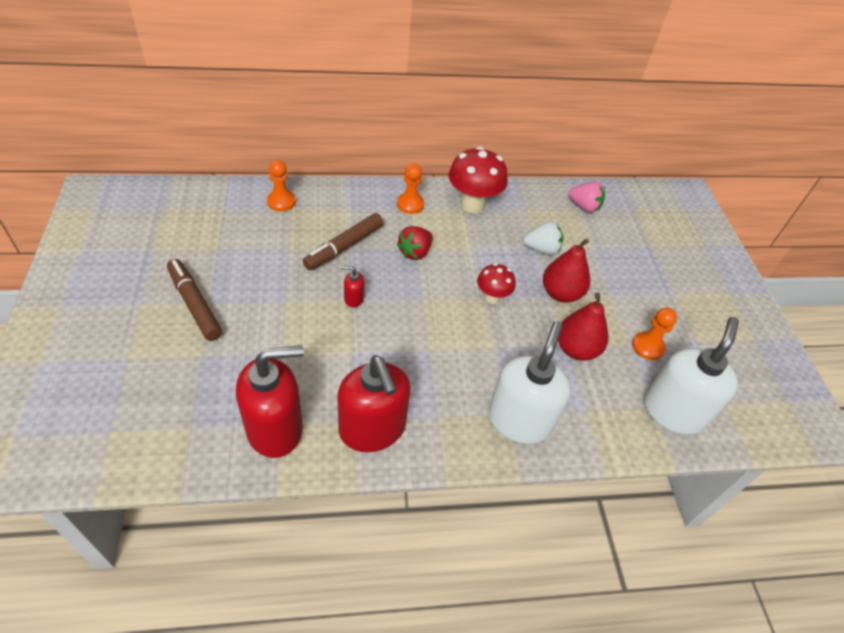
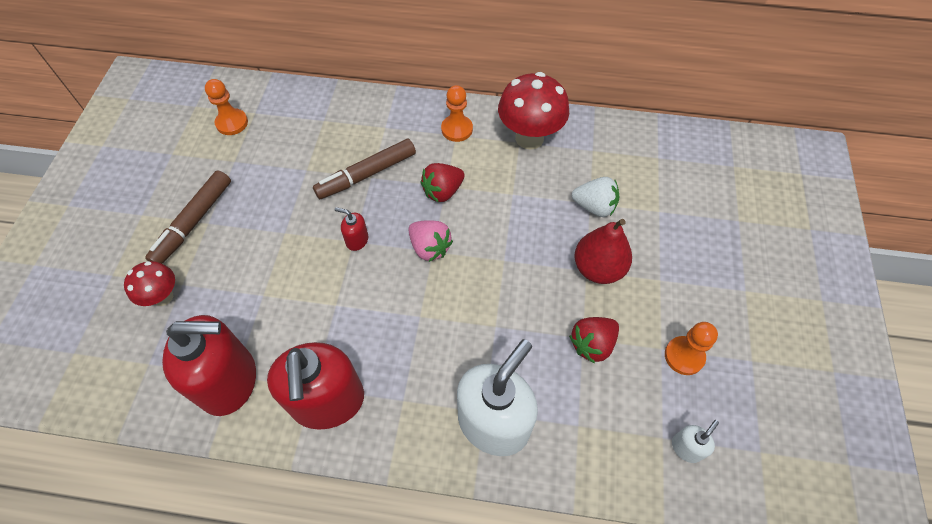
camera: 20 degrees right, 10 degrees up
brown marker [167,259,222,341] -> brown marker turned 135 degrees counterclockwise [145,170,231,264]
orange pawn [267,160,296,211] -> orange pawn moved to [205,79,248,135]
red mushroom [477,263,515,304] -> red mushroom moved to [124,261,175,306]
red pear [558,292,609,361] -> red strawberry [569,317,619,364]
pink strawberry [568,181,605,213] -> pink strawberry moved to [408,220,453,262]
white soap dispenser [644,317,739,435] -> white soap dispenser [672,420,719,463], size x0.42

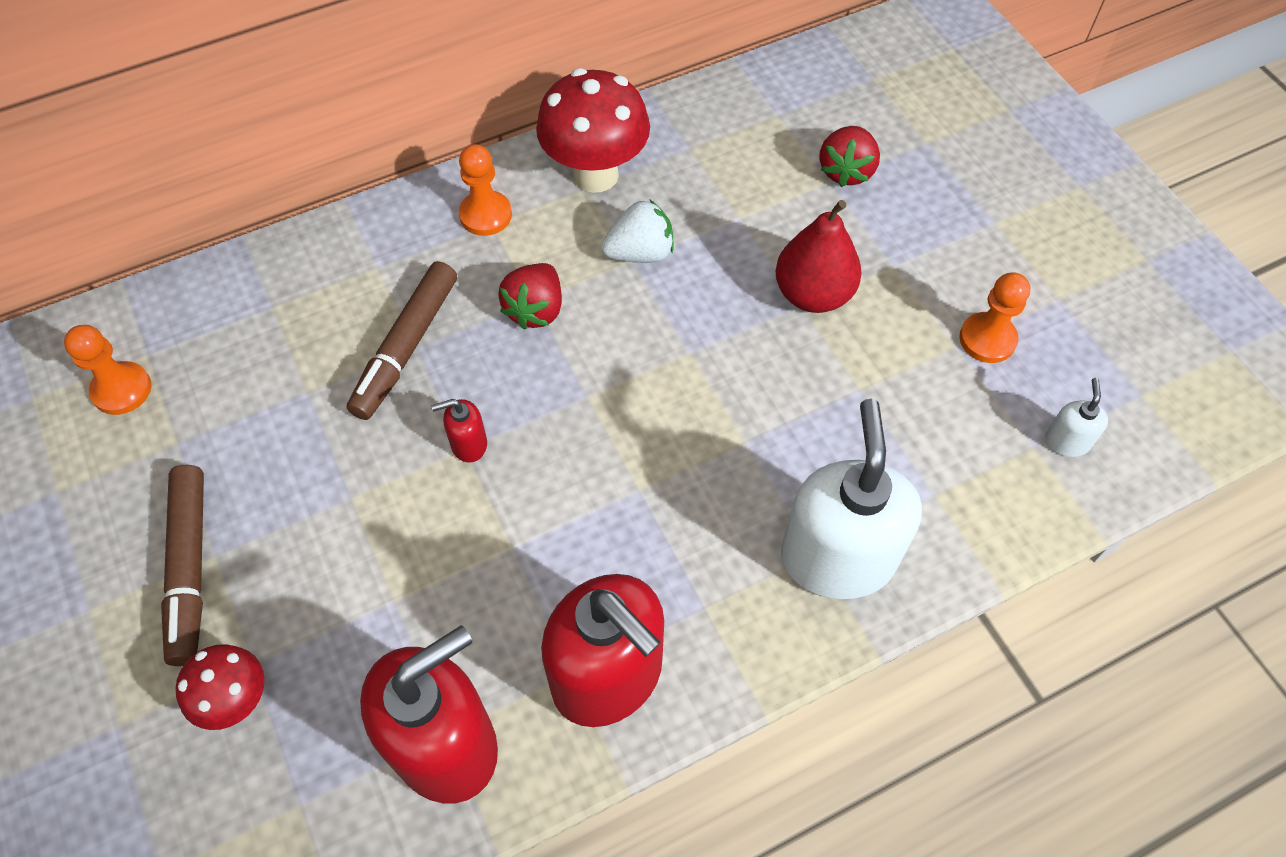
camera: 35 degrees left, 0 degrees up
pink strawberry [408,220,453,262] -> none
red strawberry [569,317,619,364] -> red strawberry moved to [819,126,880,187]
white strawberry [572,177,620,217] -> white strawberry moved to [601,199,674,263]

